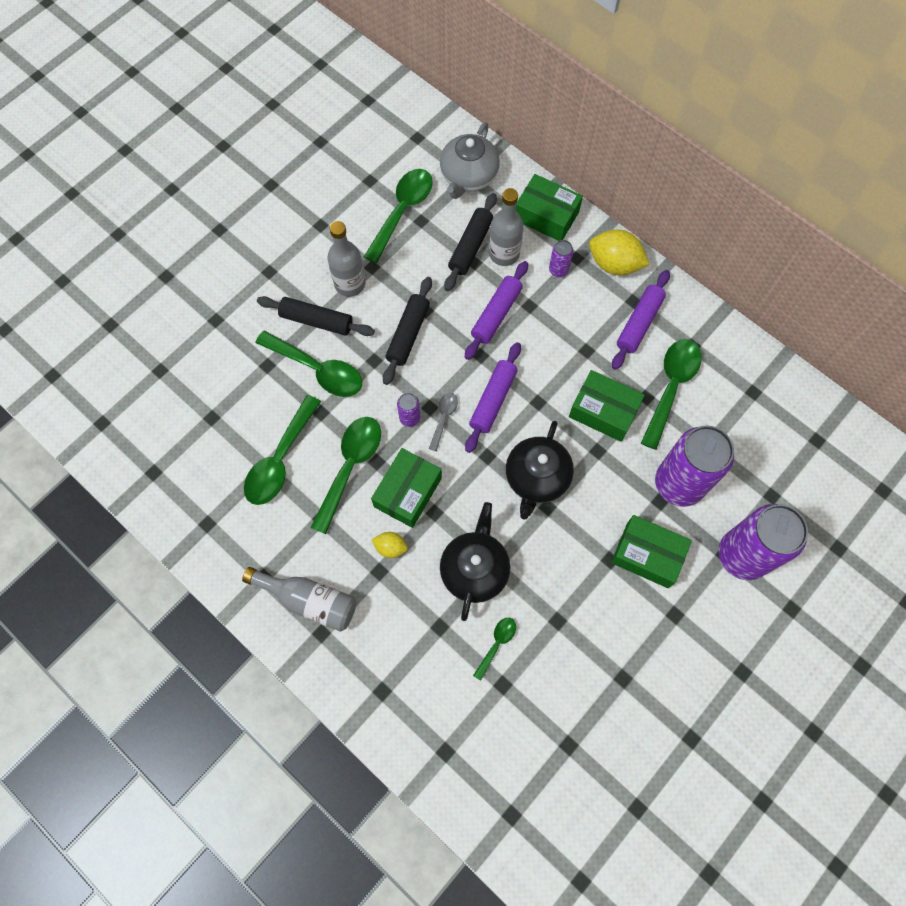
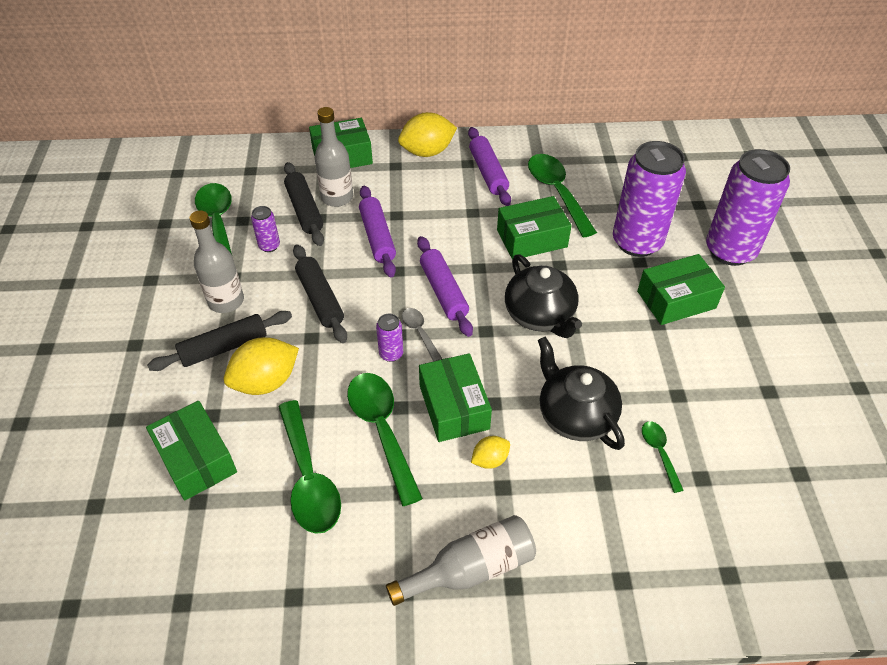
camera: 45 degrees left, 20 degrees down
green spoon [255,330,362,397] -> yellow lemon [224,337,299,395]
grey teapot [440,122,500,199] -> none
purple can [549,240,573,277] -> purple can moved to [251,206,280,252]
none -> green box [146,401,237,501]

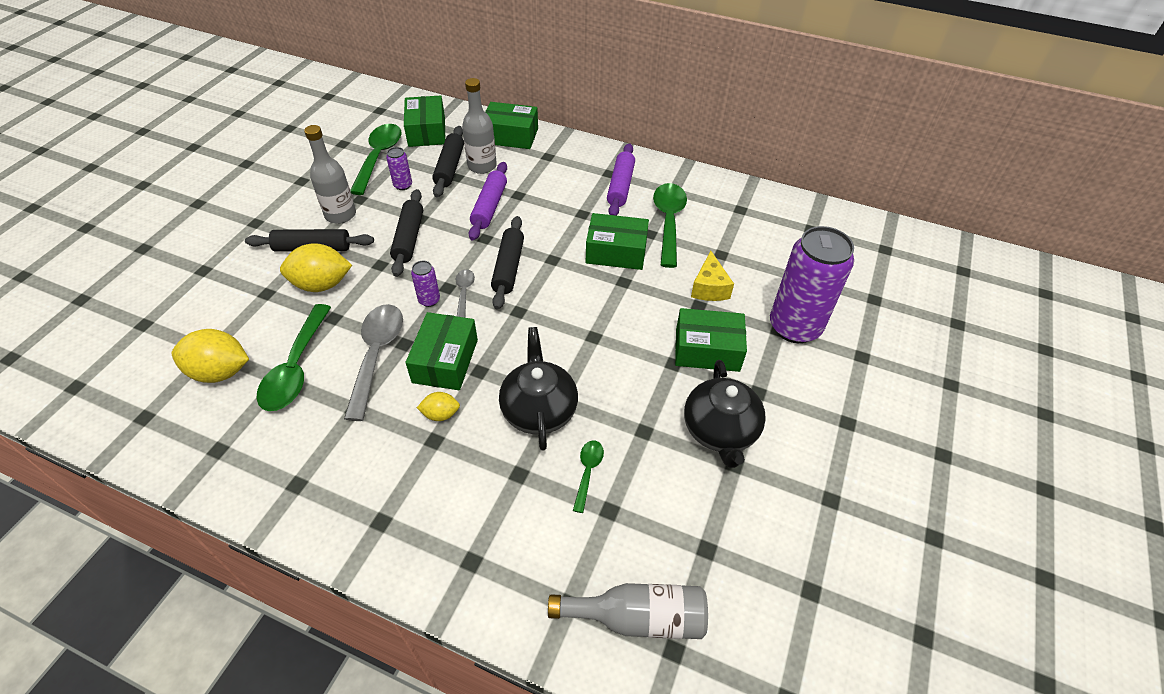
camera: 25 degrees right, 0 degrees up
green box [146,401,237,501] -> green box moved to [404,95,445,147]
green spoon [347,373,423,506] -> grey spoon [344,304,403,421]
grey bottle [386,515,536,606] -> grey bottle moved to [548,583,708,639]
yellow lemon [398,112,457,157] -> yellow lemon moved to [172,329,249,383]
purple rolling pin [417,236,473,337] -> black rolling pin [491,216,524,310]
black teapot [505,254,582,338] -> black teapot moved to [684,360,766,468]
purple can [613,141,686,257] -> yellow cheese [691,251,734,301]

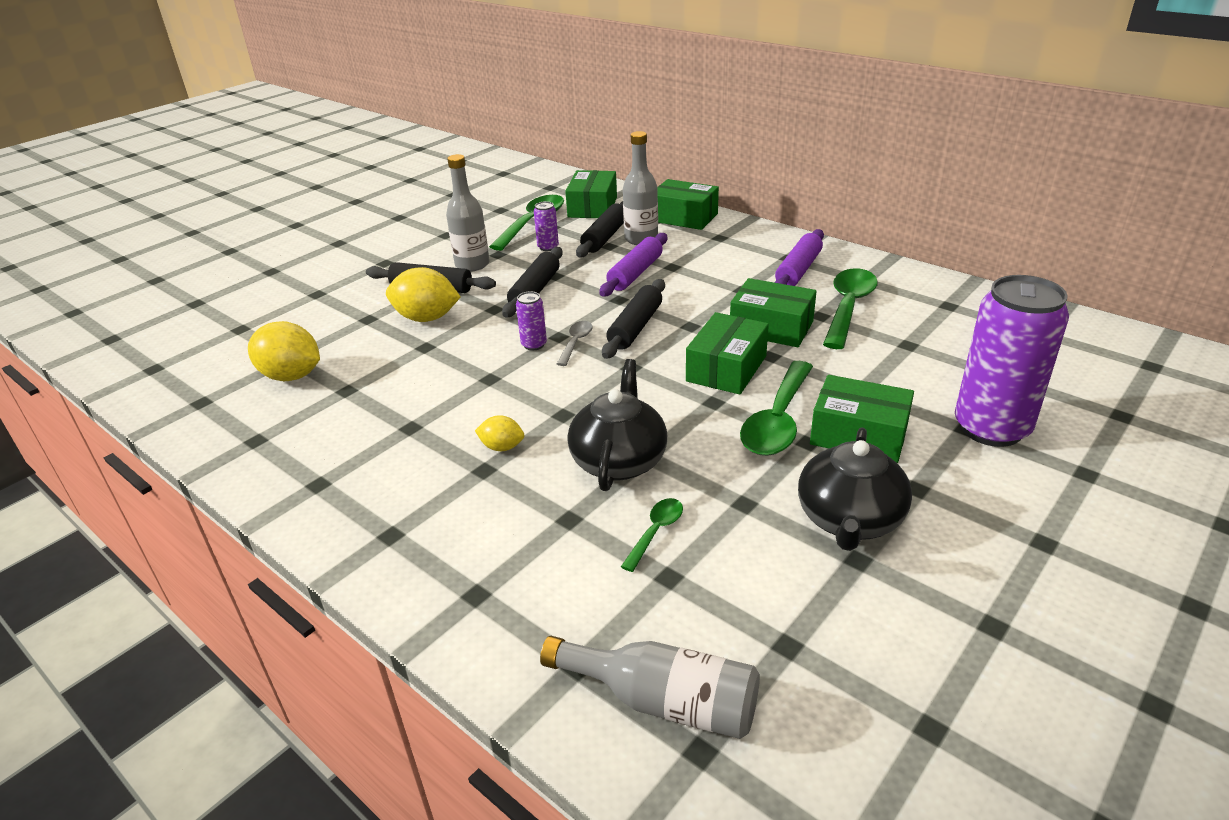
camera: 20 degrees right, 15 degrees down
green spoon [257,304,331,411] -> green spoon moved to [740,361,813,456]
grey spoon [344,304,403,421] -> none
green box [406,312,478,390] -> green box moved to [686,312,769,395]
yellow cheese [691,251,734,301] -> none

